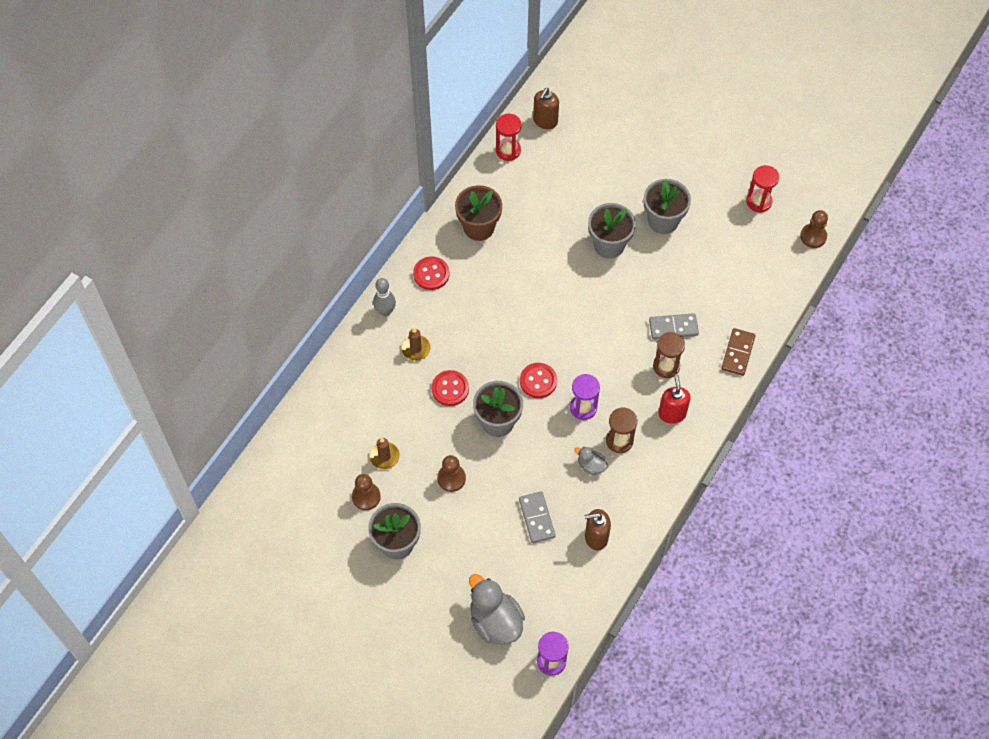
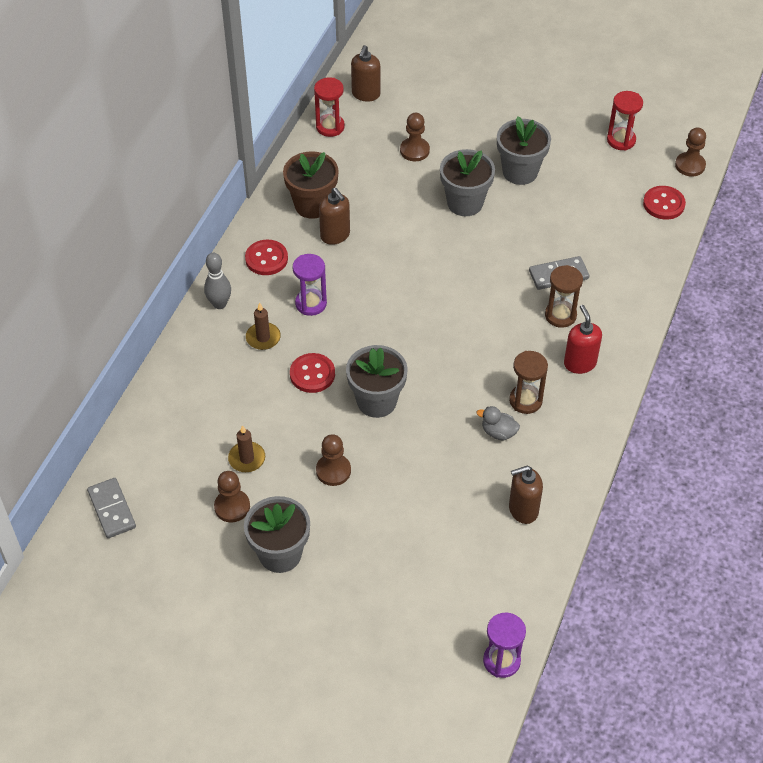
camera: 10 degrees left, 10 degrees down
grey duck [469,574,525,645] -> none
grey domino [519,492,555,543] -> grey domino moved to [87,478,136,538]
red button [520,363,557,398] -> red button moved to [643,186,686,220]
purple hourglass [570,374,600,420] -> purple hourglass moved to [293,254,327,316]
brown domino [721,328,755,376] -> none
none -> brown soap dispenser [319,188,350,245]
none -> brown pawn [400,113,430,161]

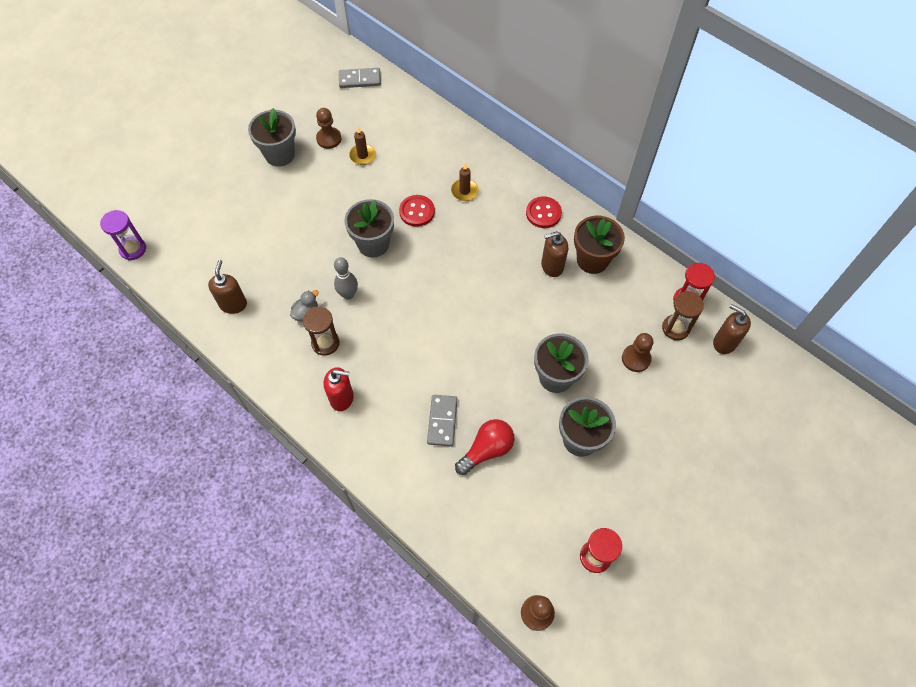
camera: 110 degrees right, 10 degrees up
grey bowling pin [204,253,231,309] -> grey bowling pin moved to [334,257,358,299]
purple hourglass [293,254,327,316] -> none
brown pawn [316,434,351,486] -> none
brown hourglass [545,265,583,328] -> brown hourglass moved to [662,291,704,340]
red button [643,186,686,220] -> none
none -> red light bulb [455,419,514,475]

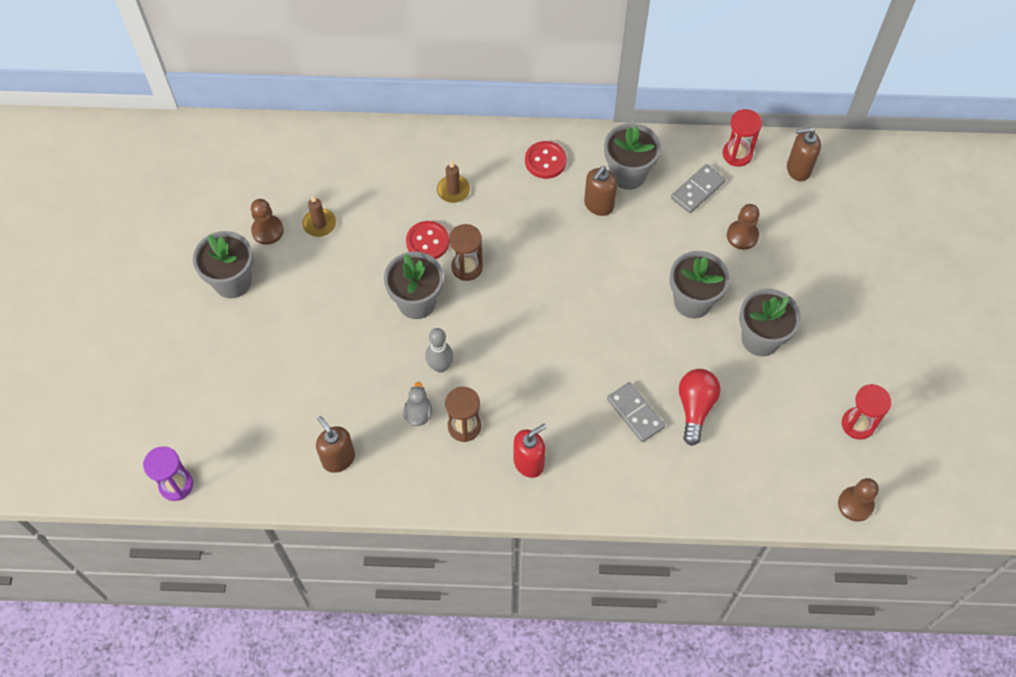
camera: 40 degrees left, 0 degrees up
grey domino [339,68,381,88] -> grey domino moved to [671,164,726,213]
brown flower pot [574,216,625,274] -> grey flower pot [604,123,661,190]
brown hourglass [662,291,704,340] -> brown hourglass moved to [449,224,483,281]

